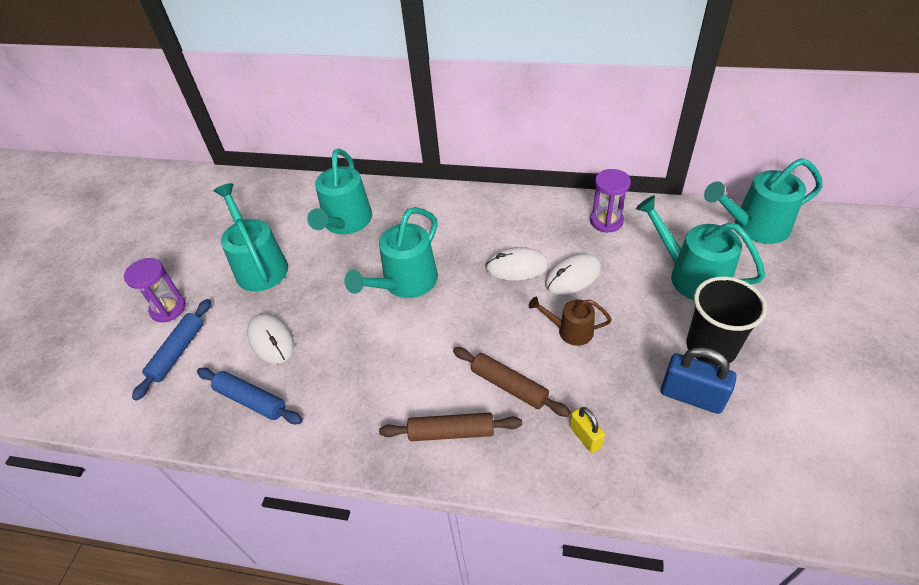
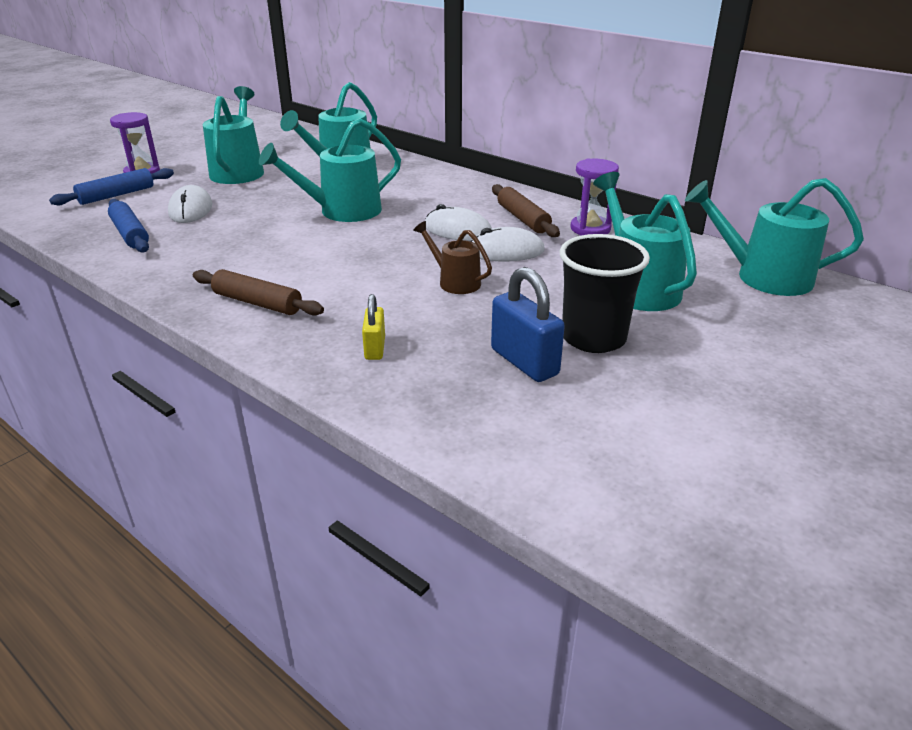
camera: 25 degrees right, 15 degrees down
brown rolling pin [453,347,571,417] -> brown rolling pin moved to [492,184,560,237]

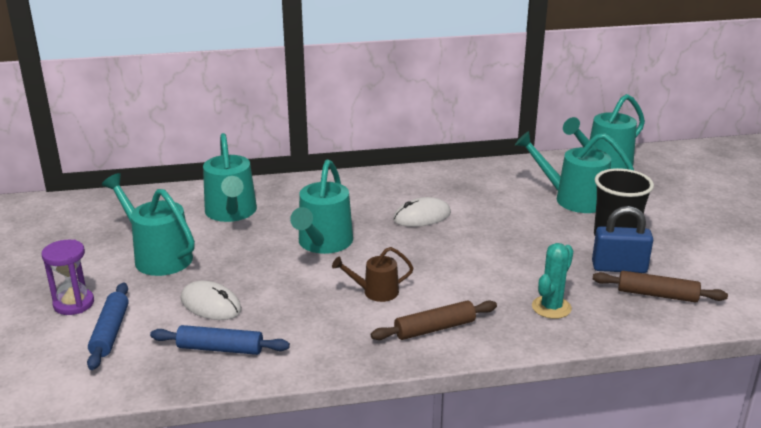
camera: 50 degrees left, 5 degrees down
yellow padlock [362,294,385,360] -> turquoise cactus [532,243,573,319]
brown watering can [413,221,492,294] -> brown watering can moved to [332,247,413,302]
white mouse [470,227,545,261] -> none
brown rolling pin [492,184,560,237] -> brown rolling pin moved to [593,271,728,302]
purple hourglass [570,159,619,236] -> none

